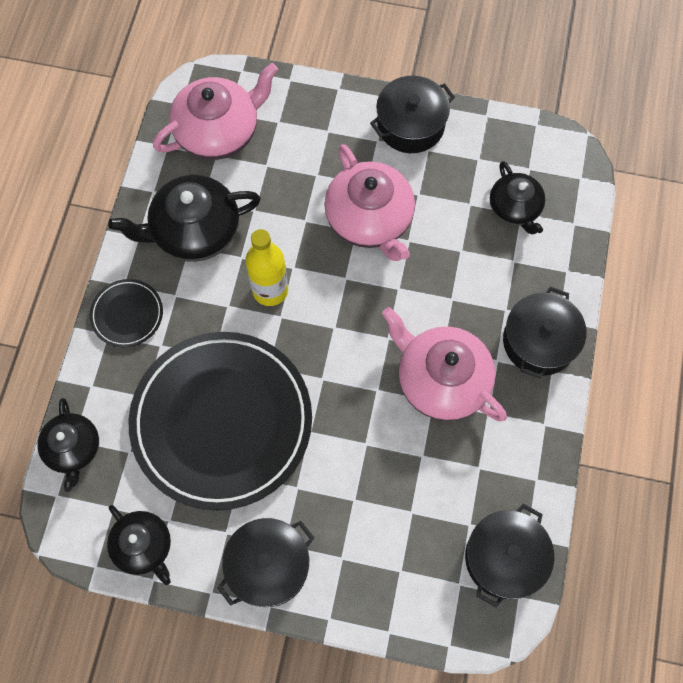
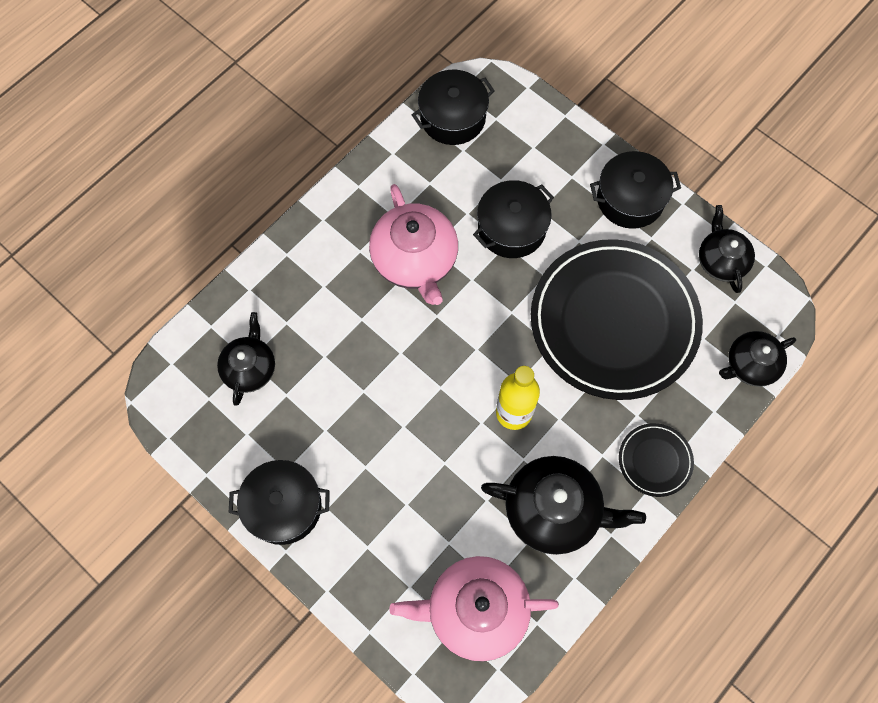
camera: 150 degrees left, 0 degrees up
black teapot [37,398,99,492] -> black teapot turned 135 degrees counterclockwise [719,331,796,387]
pink teapot [324,144,415,261] -> none
black pot [503,287,586,378] -> black pot moved to [473,180,554,258]

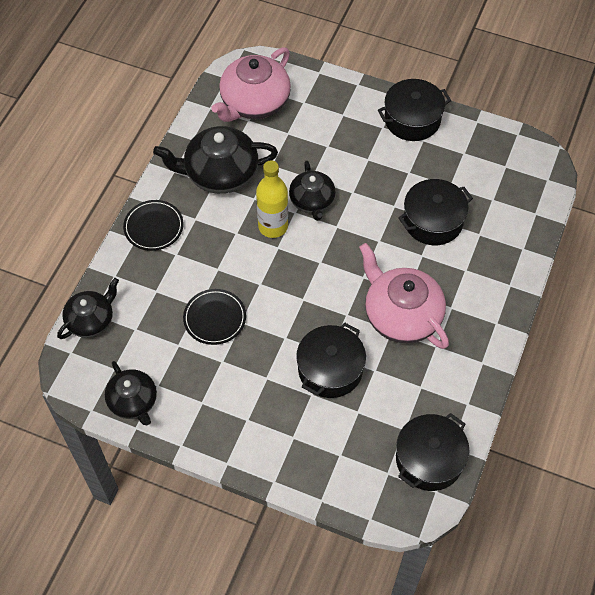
camera: 160 degrees right, 10 degrees down
black teapot [217,312,275,406] -> black teapot moved to [289,160,336,221]
pink teapot [389,556,559,662] -> pink teapot turned 150 degrees clockwise [211,47,291,122]
black plate [531,239,703,400] -> black plate [183,289,246,345], size x0.42
black pot [590,151,681,229] -> black pot moved to [398,179,473,245]

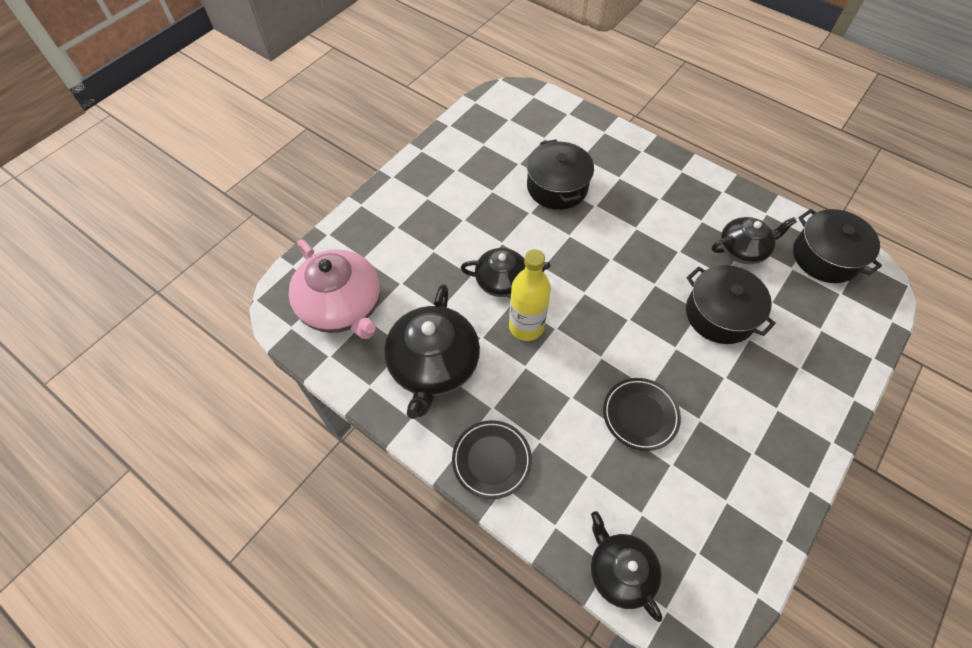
camera: 75 degrees left, 0 degrees up
black teapot [105,361,157,425] -> black teapot moved to [712,217,797,264]
pink teapot [359,243,449,349] -> none
black pot [378,79,451,141] -> none

